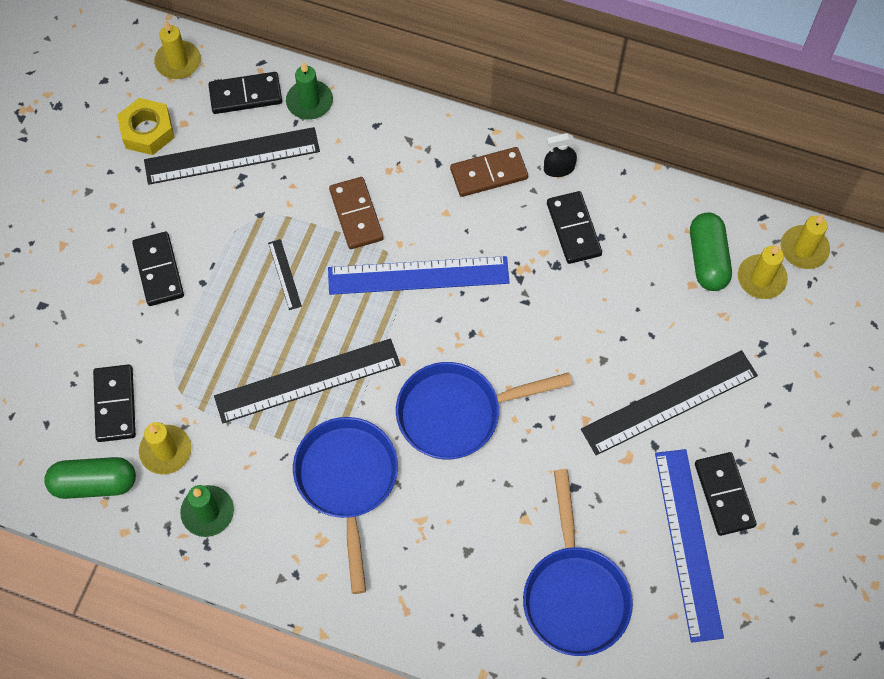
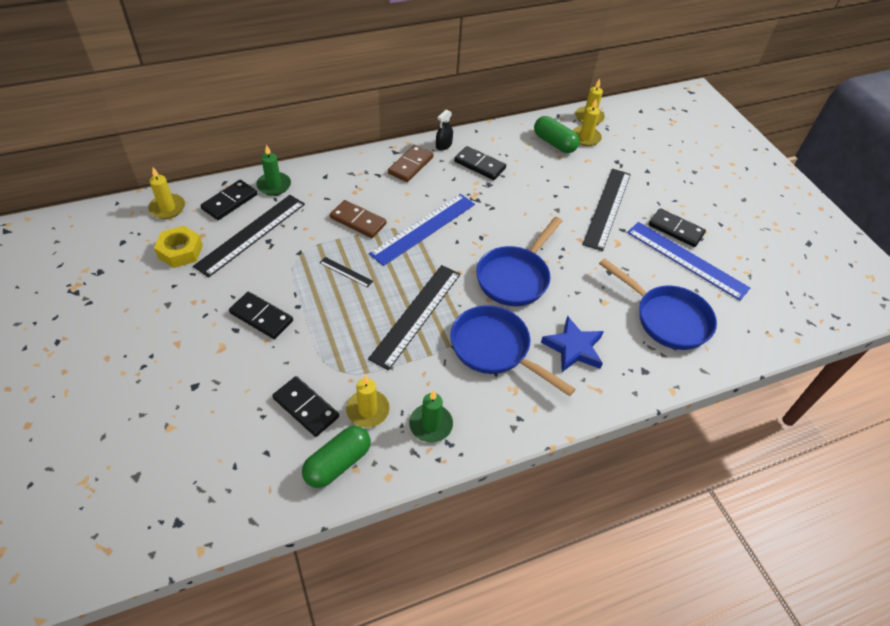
camera: 45 degrees left, 15 degrees down
none -> blue star [541,316,604,372]

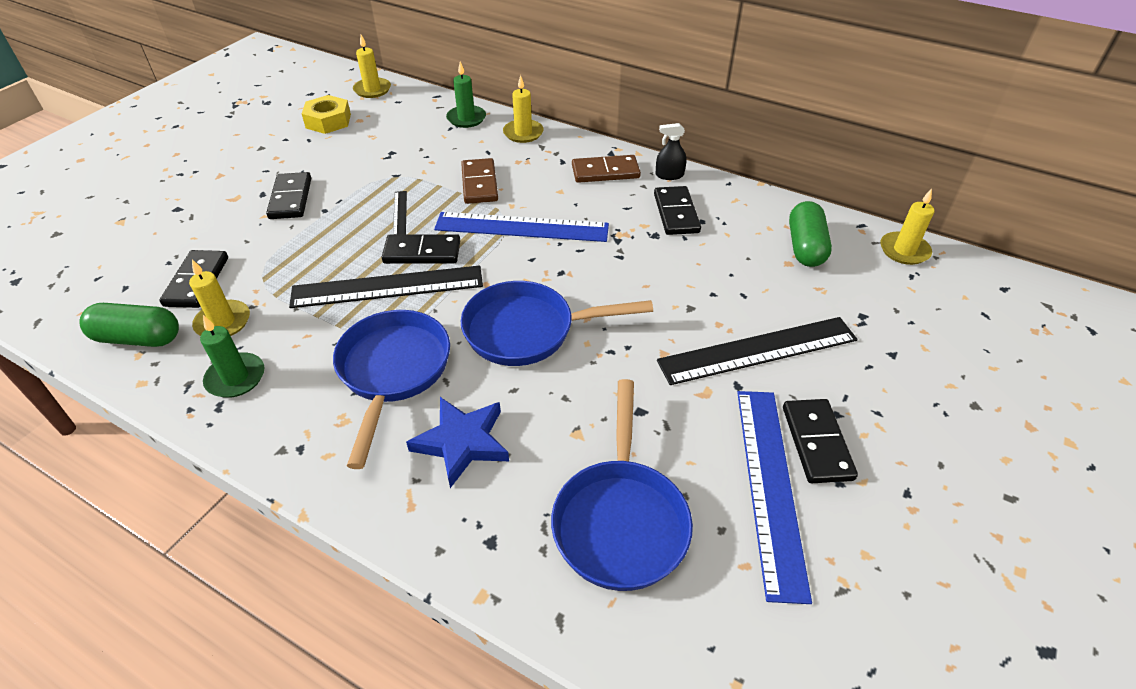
camera: 55 degrees right, 5 degrees down
black ruler [193,195,305,278] -> none
black domino [201,180,258,220] -> black domino moved to [382,234,460,264]
yellow candle [572,99,602,146] -> yellow candle moved to [503,75,544,143]

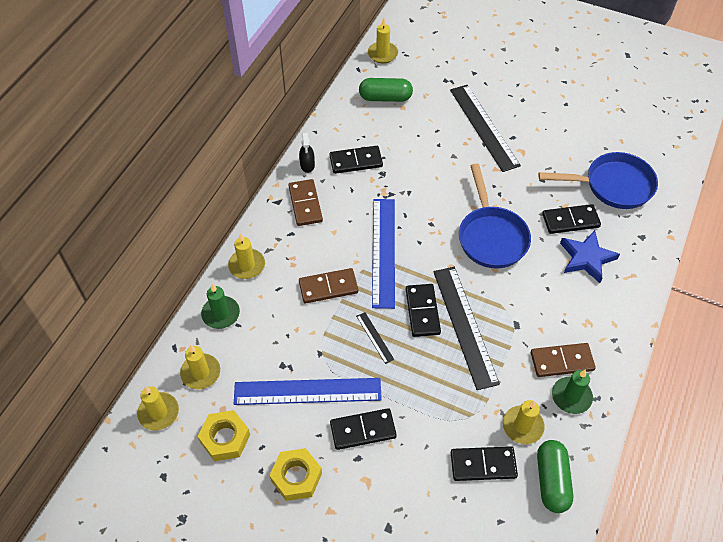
camera: 95 degrees left, 10 degrees up
blue pan [333,310,450,469] -> none
black ruler [393,191,407,235] -> black ruler turned 75 degrees clockwise [356,312,394,364]
blue ruler [737,391,812,604] -> blue ruler moved to [234,378,382,405]
black domino [783,399,858,483] -> black domino moved to [542,204,601,234]
none -> yellow candle [180,345,220,389]
none -> yellow nut [269,448,322,501]
none -> brown domino [531,343,596,377]

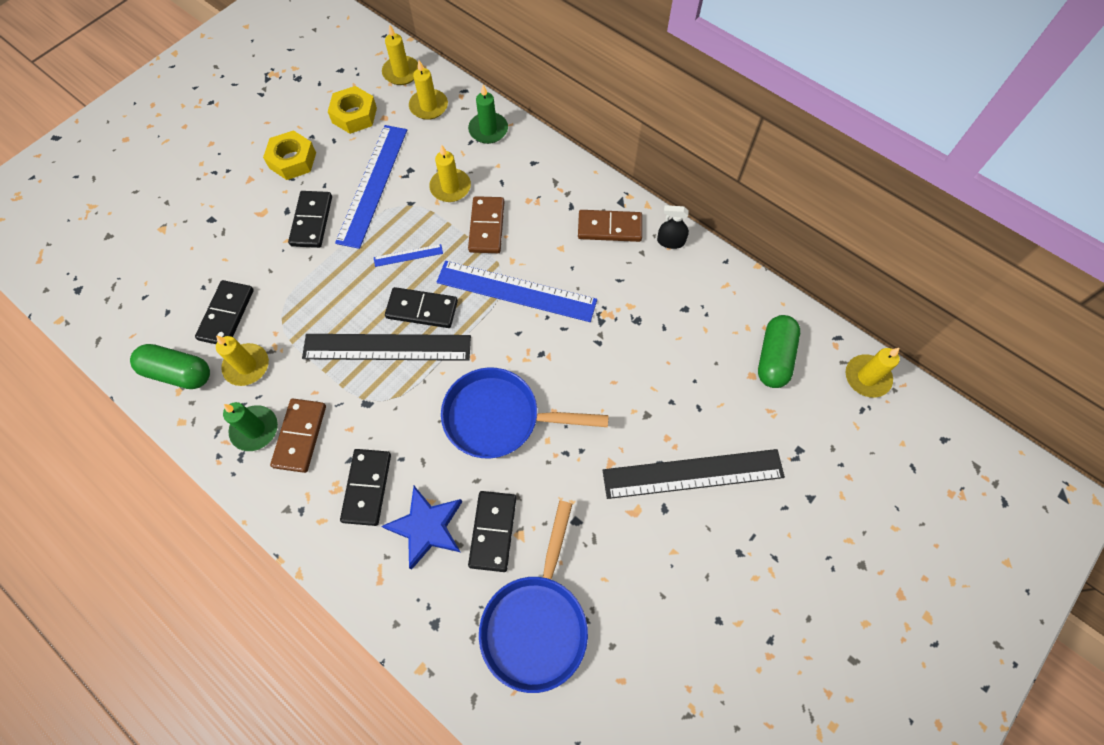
camera: 105 degrees right, 10 degrees up
yellow candle [228,233,265,279] -> yellow candle moved to [429,145,471,202]
black domino [329,146,383,174] -> black domino moved to [340,449,391,526]
black ruler [356,312,394,364] -> blue ruler [374,244,443,267]

